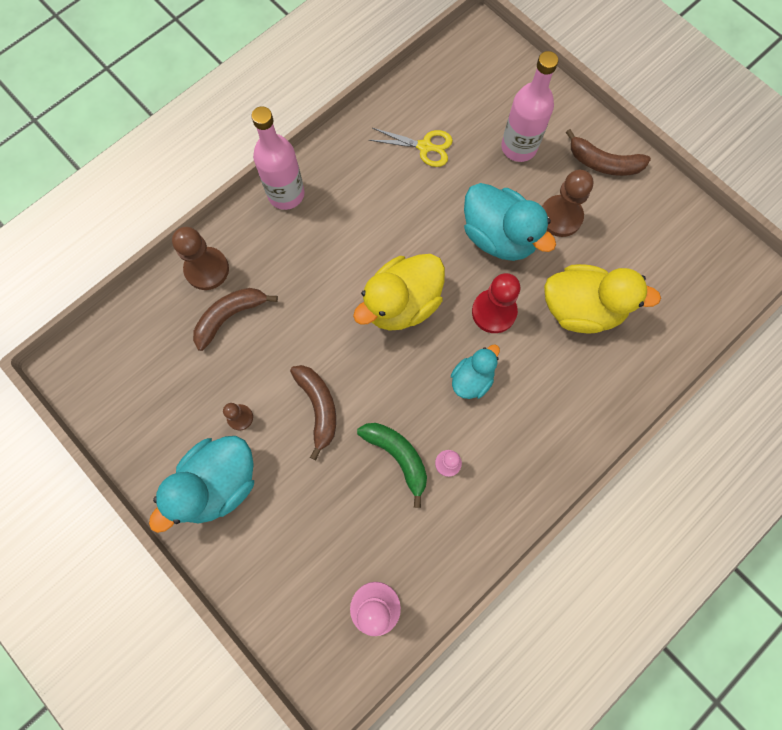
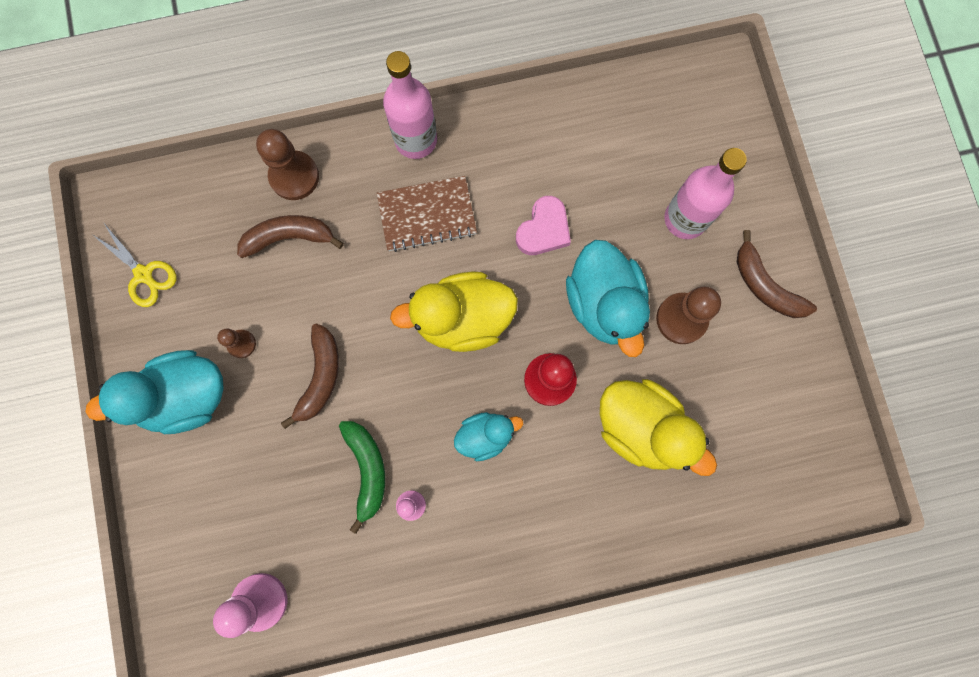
camera: 30 degrees right, 5 degrees up
yellow scissors [369,128,453,167] -> yellow scissors moved to [93,222,176,307]
none -> brown notebook [377,176,477,252]
none -> pink heart [516,196,571,255]

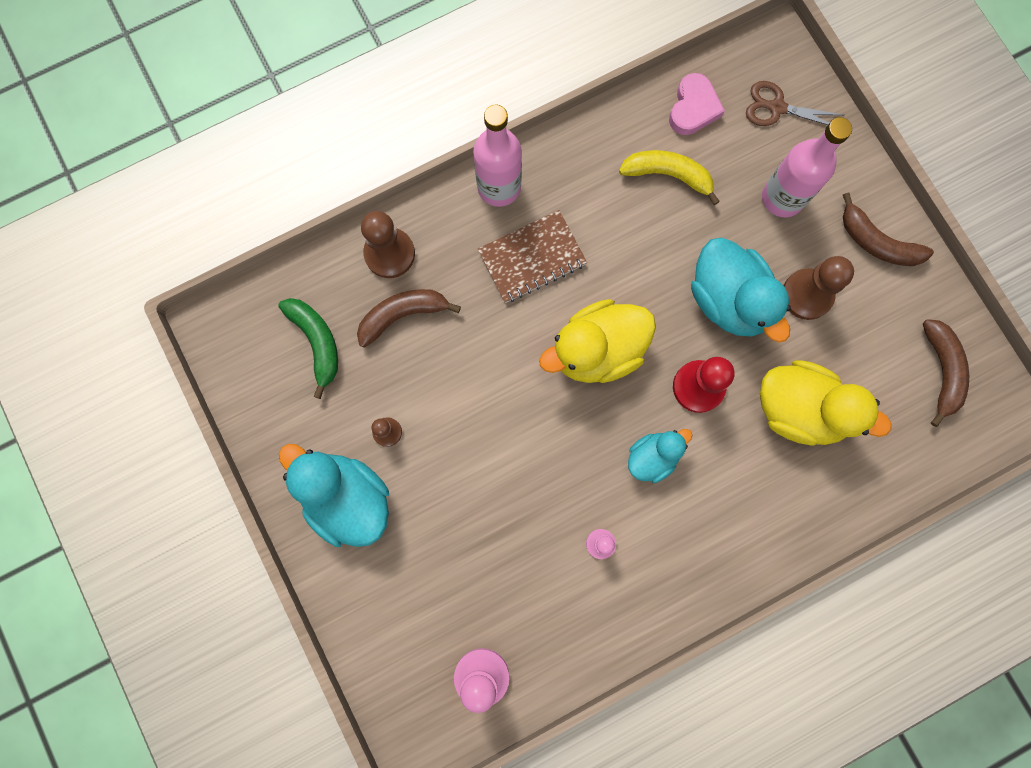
camera: 15 degrees left, 0 degrees up
turquoise duck [85,350,224,434] -> turquoise duck turned 75 degrees clockwise [279,444,389,547]
yellow scissors [93,222,176,307] -> none
brown banana [281,323,339,429] -> brown banana moved to [923,319,969,427]
green banana [339,421,385,534] -> green banana moved to [278,298,338,399]
pink heart [516,196,571,255] -> pink heart moved to [669,73,725,135]
none -> yellow banana [619,150,720,205]
none -> brown scissors [746,81,843,126]

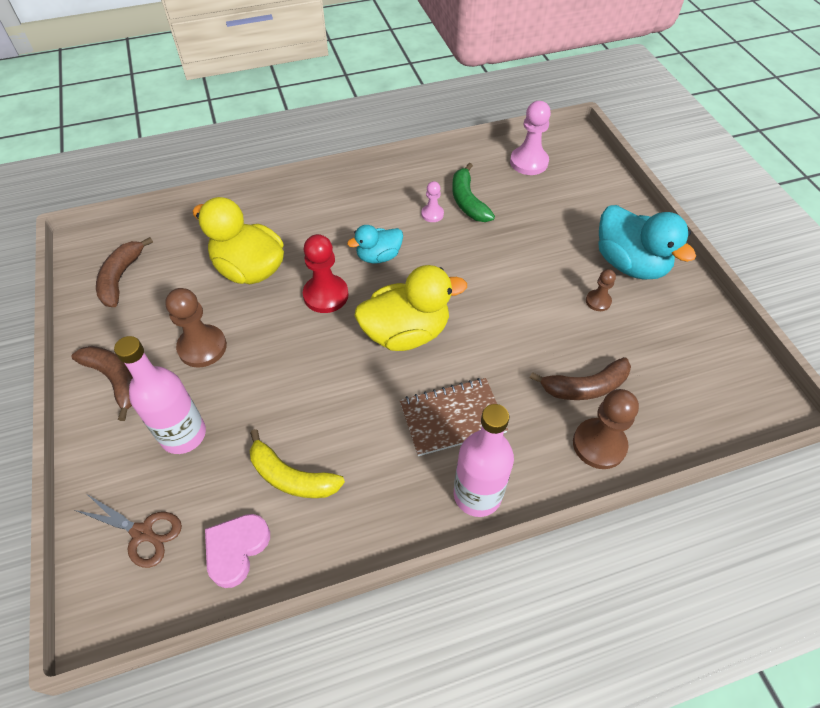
camera: 170 degrees left, 25 degrees down
green banana [278,298,338,399] -> green banana moved to [452,163,495,222]
turquoise duck [691,238,791,342] -> none

